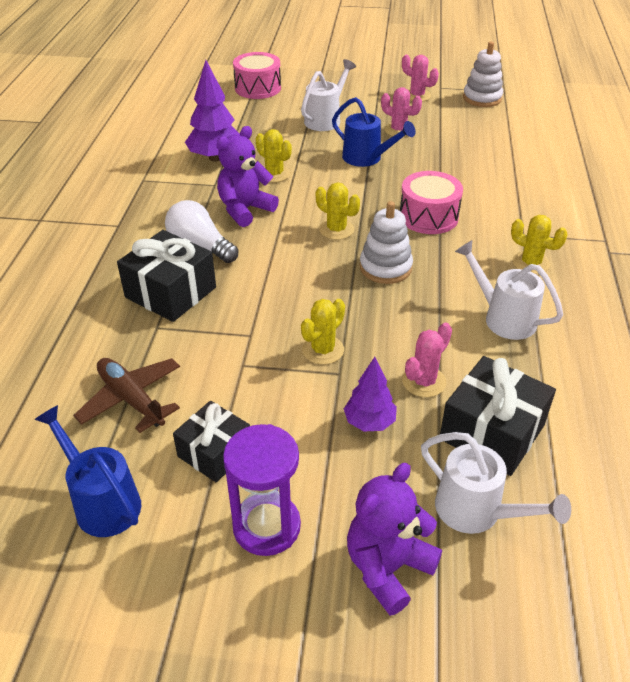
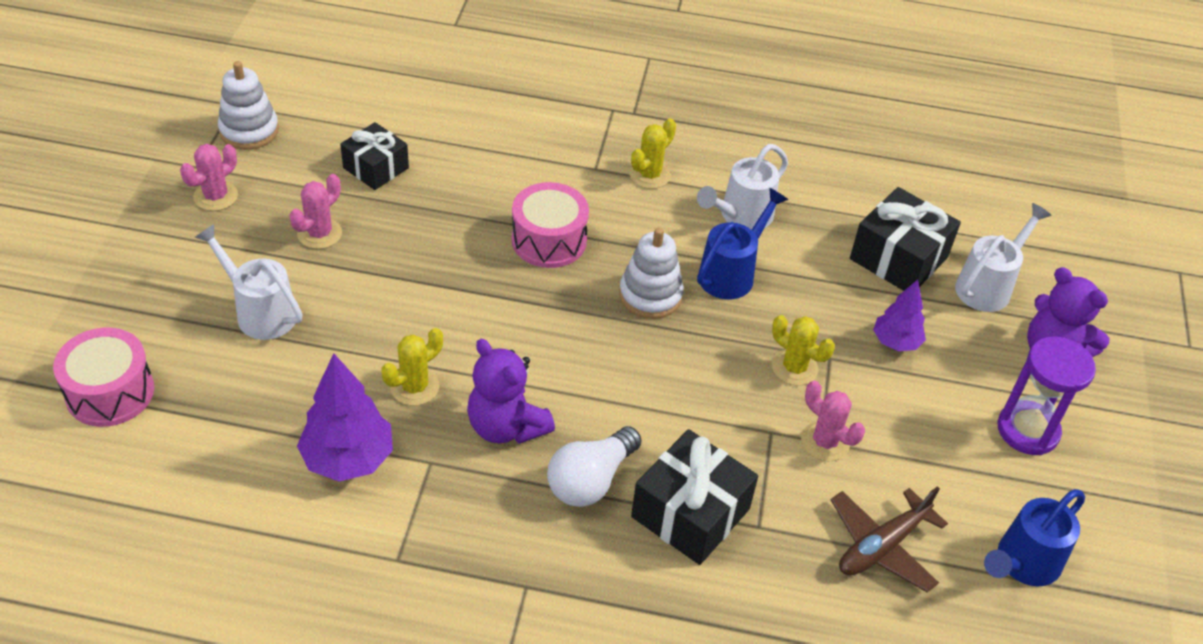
camera: 90 degrees left, 5 degrees up
black gift [173,401,250,482] -> black gift moved to [340,122,409,190]
yellow cactus [316,182,360,240] -> none
blue watering can [332,97,416,167] -> blue watering can moved to [697,188,788,299]
pink cactus [402,323,452,397] -> pink cactus moved to [801,381,865,461]

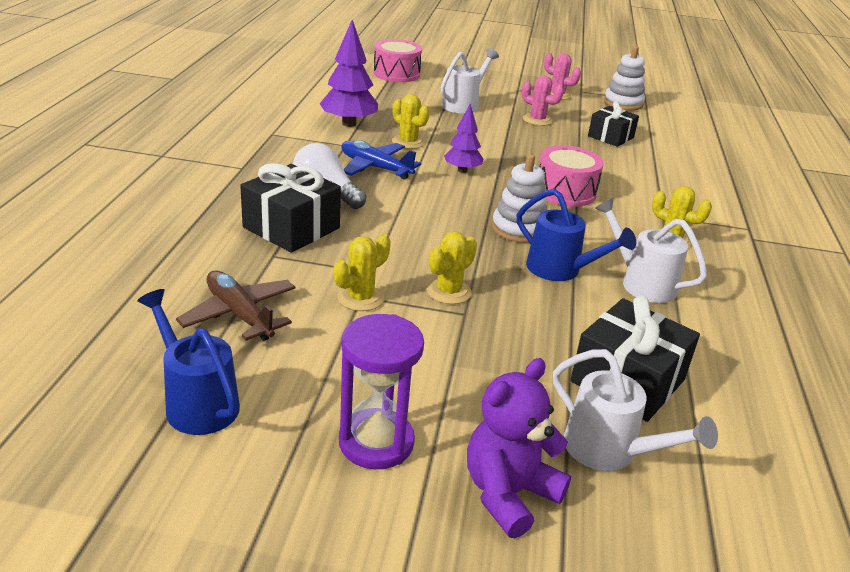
camera: 90 degrees right, 15 degrees down
purple teddy bear [467,339,555,444] -> blue plane [341,140,421,179]
pink cactus [801,381,865,461] -> yellow cactus [334,234,391,311]
purple tree [873,280,926,351] -> purple tree moved to [444,104,483,173]

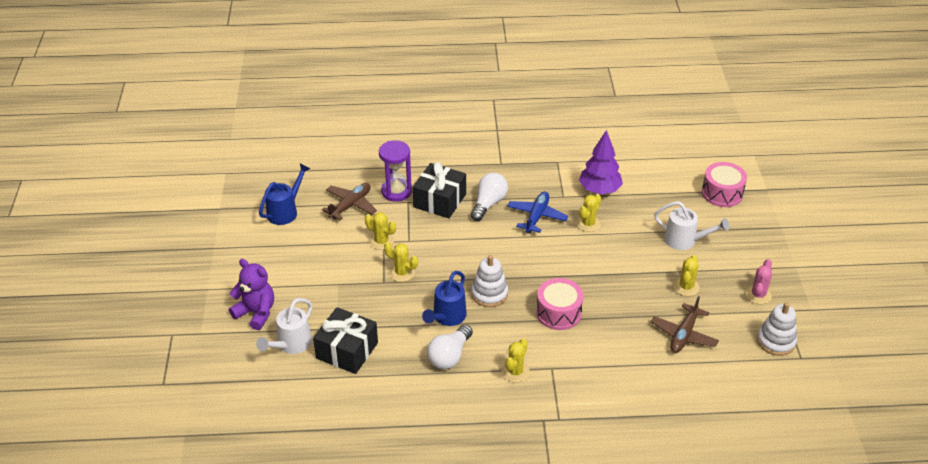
camera: 80 degrees right, 10 degrees up
purple hourglass [339,314,424,469] -> purple hourglass moved to [379,140,412,202]
purple tree [444,104,483,173] -> none
pink cactus [522,76,564,126] -> yellow cactus [673,255,700,296]
black gift [588,101,639,147] -> brown plane [651,296,719,353]
white watering can [595,197,707,303] -> white light bulb [427,324,473,369]

